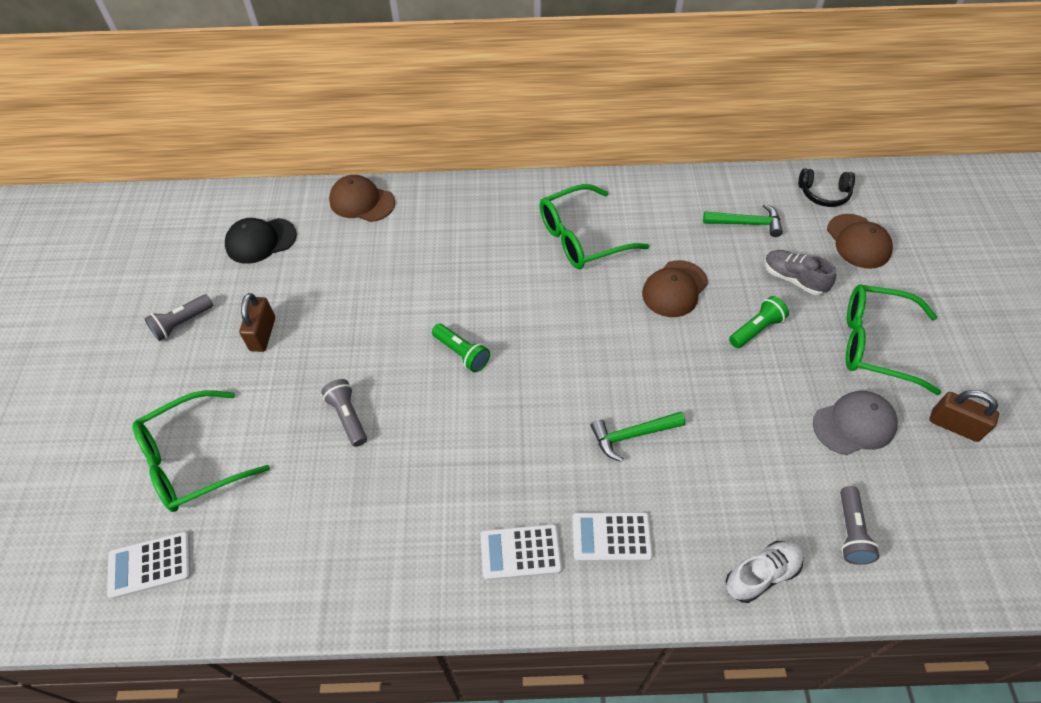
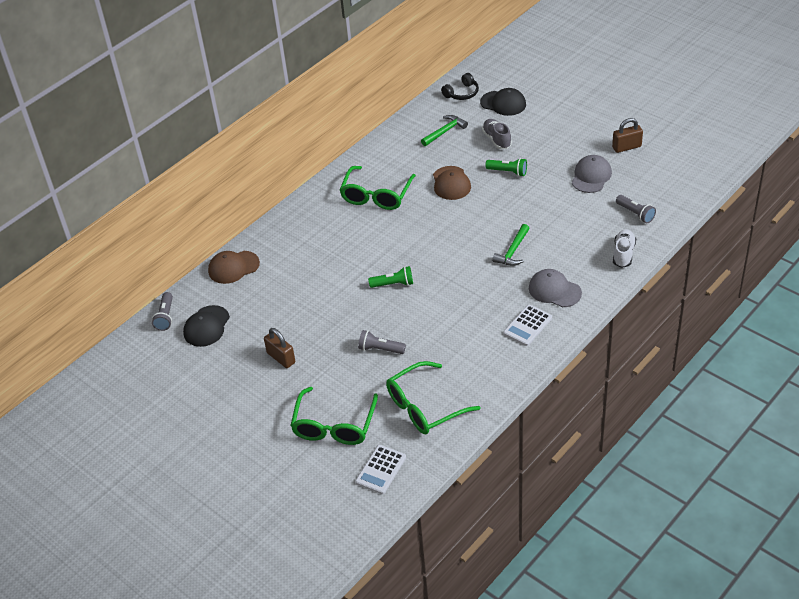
camera: 45 degrees left, 10 degrees down
grey flashlight [144,295,213,341] -> grey flashlight moved to [152,292,173,331]
white calculator [572,512,653,561] -> grey cap [529,269,582,307]
green flashlight [729,296,789,348] -> green flashlight turned 105 degrees clockwise [485,158,527,176]
grey shoe [764,250,836,295] -> grey shoe turned 75 degrees clockwise [482,119,512,149]
brown cap [827,214,893,269] -> black cap [480,88,526,116]
green glasses [846,284,941,395] -> green glasses moved to [386,361,480,435]

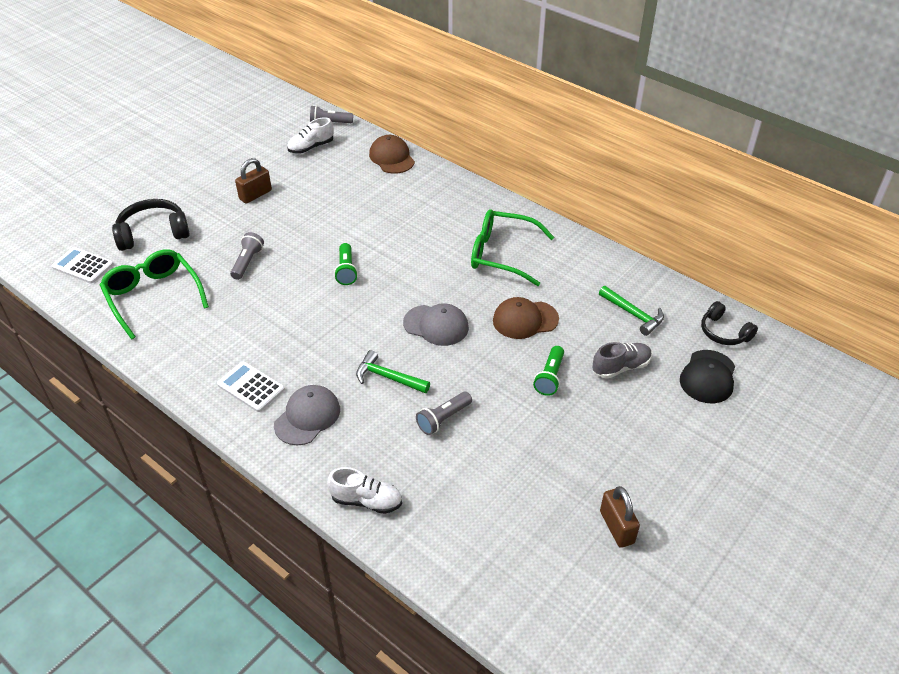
camera: 85 degrees right, 0 degrees up
black cap [183,305,230,347] -> white shoe [287,117,334,154]
green glasses [290,387,378,445] -> black headphones [112,199,190,251]
grey cap [572,155,612,193] -> grey cap moved to [403,303,469,346]
grey flashlight [616,195,656,223] -> grey flashlight moved to [416,392,472,435]

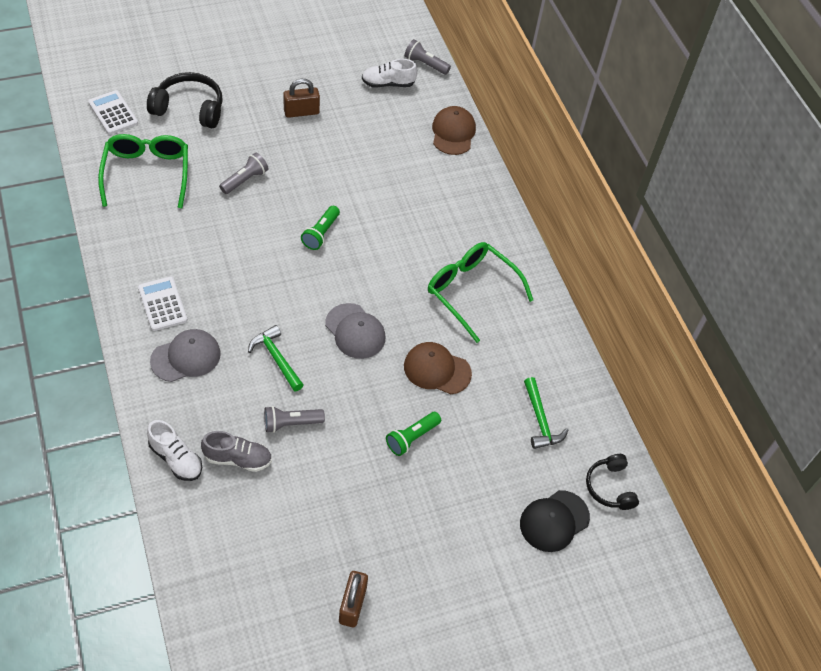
camera: 25 degrees right, 10 degrees up
grey shoe [593,342,652,379] -> grey shoe moved to [201,431,272,472]

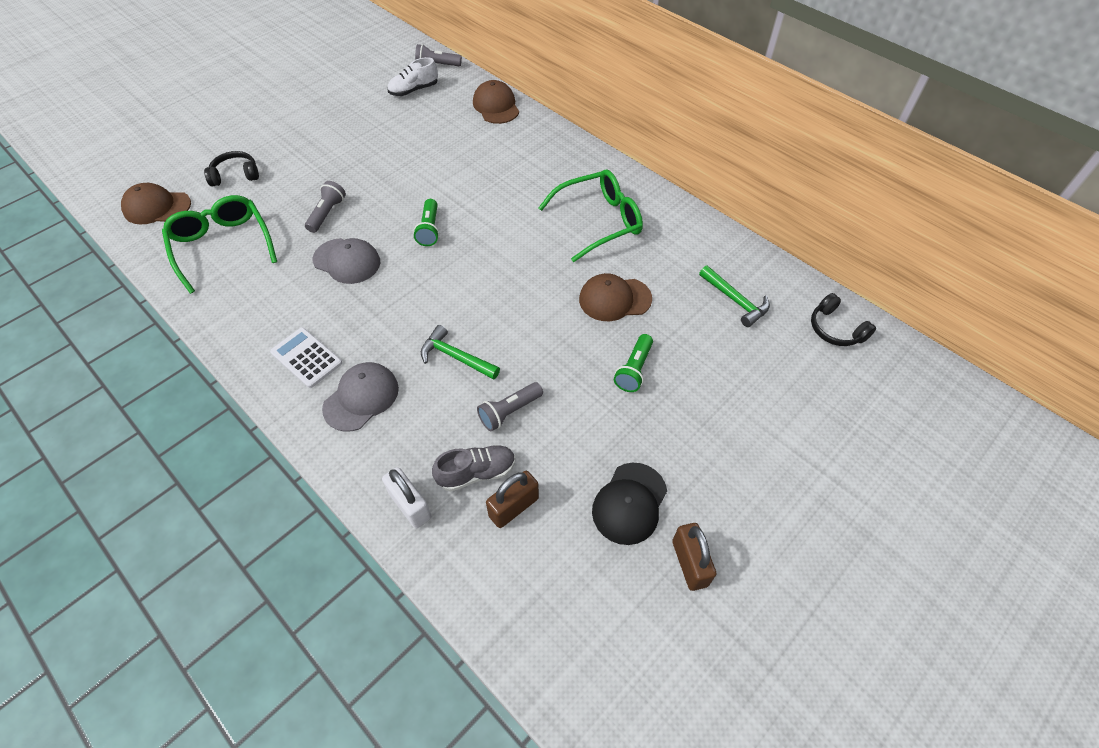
camera: 20 degrees left, 0 degrees up
white calculator [88,90,138,134] -> brown cap [121,183,191,224]
black headphones [147,72,223,128] -> black headphones [204,151,259,187], size x0.64
white shoe [147,420,202,481] -> white padlock [382,467,431,528]
brown padlock [283,79,320,118] -> brown padlock moved to [486,471,539,528]
grey cap [325,303,385,359] -> grey cap moved to [313,238,380,284]
green glasses [428,242,533,343] -> green glasses turned 135 degrees clockwise [538,170,643,262]
black cap [520,490,590,552] -> black cap moved to [592,462,667,545]

